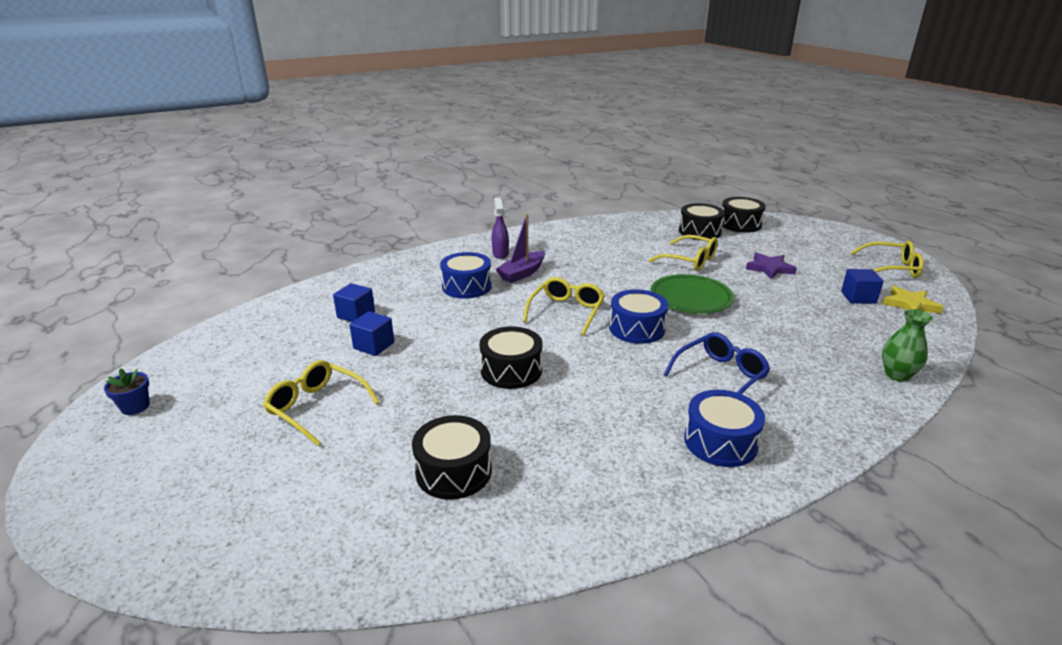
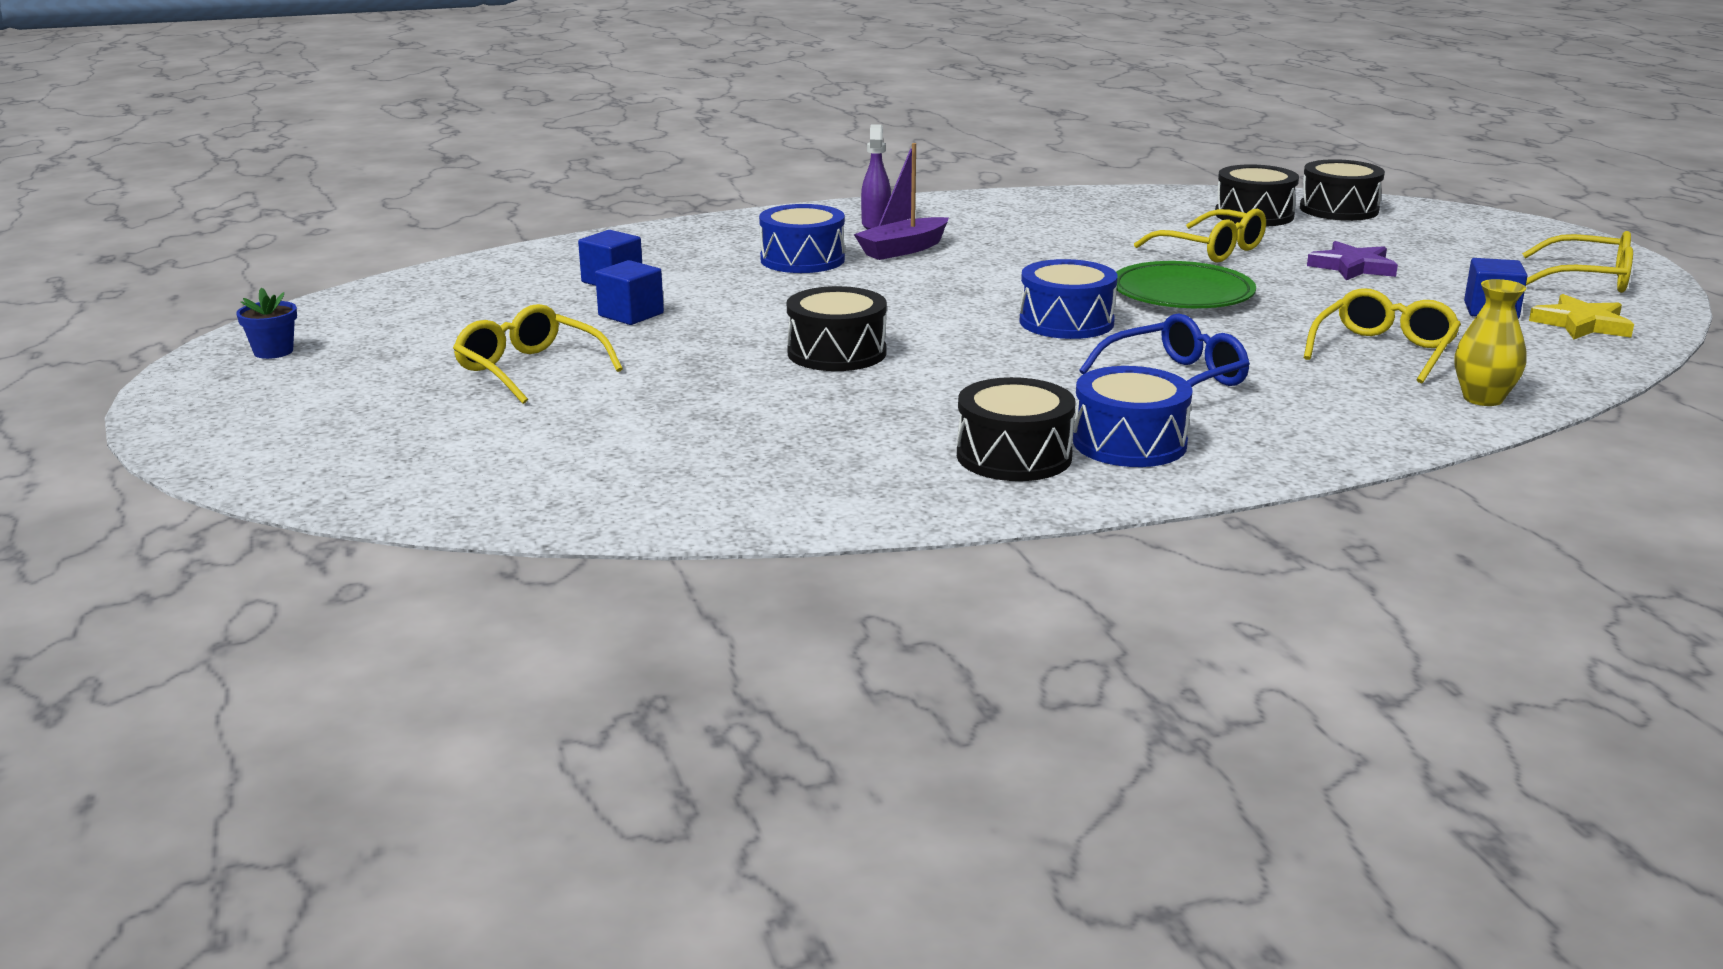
camera: 10 degrees right, 5 degrees down
black drum [412,415,492,500] -> black drum moved to [957,377,1076,481]
yellow glasses [523,277,605,336] -> yellow glasses moved to [1303,288,1461,383]
green vase [882,309,933,382] -> yellow vase [1455,279,1526,406]

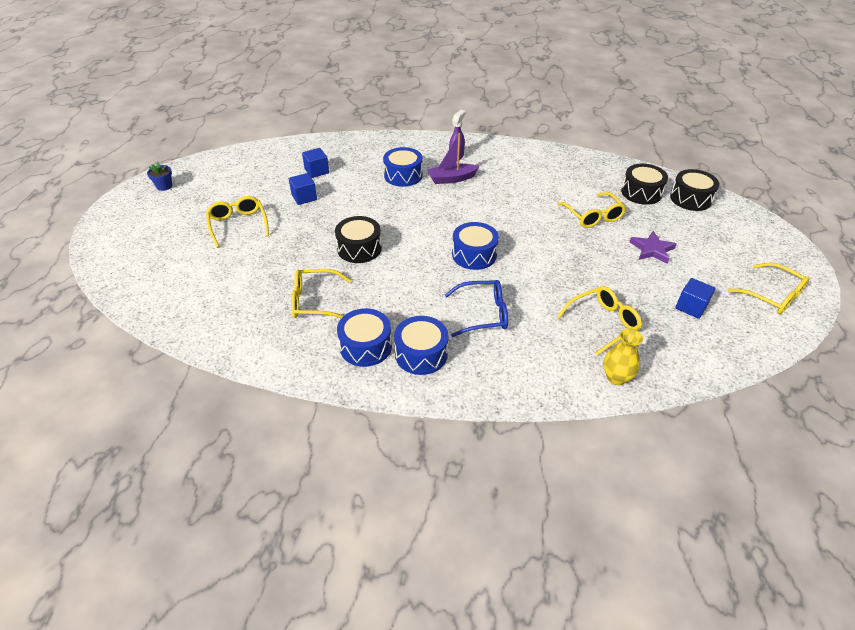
camera: 25 degrees right, 20 degrees up
black drum [957,377,1076,481] -> blue drum [337,308,392,367]
green plate [1116,261,1256,308] -> none
yellow star [1529,294,1634,339] -> none
none -> yellow glasses [291,269,351,318]

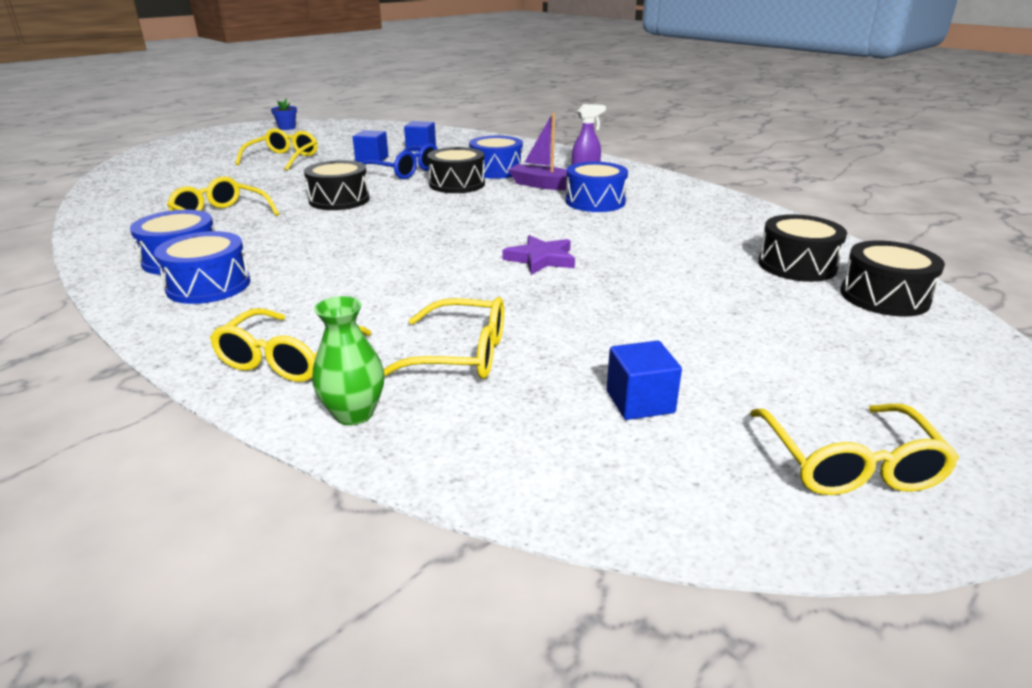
camera: 40 degrees right, 15 degrees down
blue glasses [445,280,508,337] -> blue glasses moved to [361,143,438,179]
blue drum [452,222,499,270] -> blue drum moved to [566,162,628,212]
yellow glasses [557,192,626,228] -> yellow glasses moved to [210,308,372,382]
yellow vase [604,329,643,385] -> green vase [312,296,384,425]
purple star [629,231,677,264] -> purple star moved to [503,235,575,275]
none -> black drum [427,147,485,193]

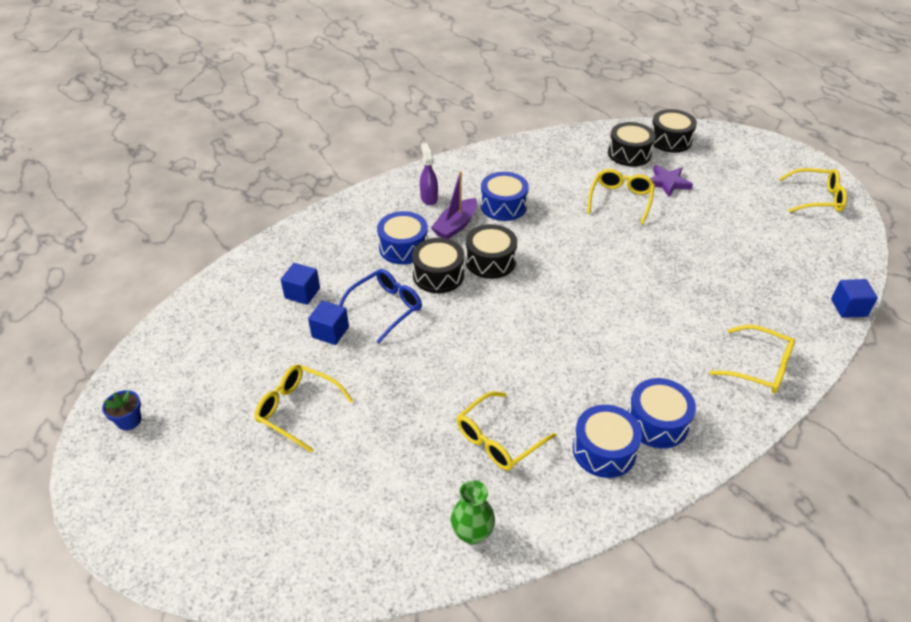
camera: 80 degrees left, 15 degrees up
black drum [304,160,370,210] -> black drum moved to [465,224,517,279]
green vase [312,296,384,425] -> green vase moved to [451,480,495,545]
yellow glasses [384,297,504,379] -> yellow glasses moved to [587,169,655,224]
purple star [503,235,575,275] -> purple star moved to [650,165,693,197]
blue cube [607,341,682,420] -> blue cube moved to [831,279,878,318]

